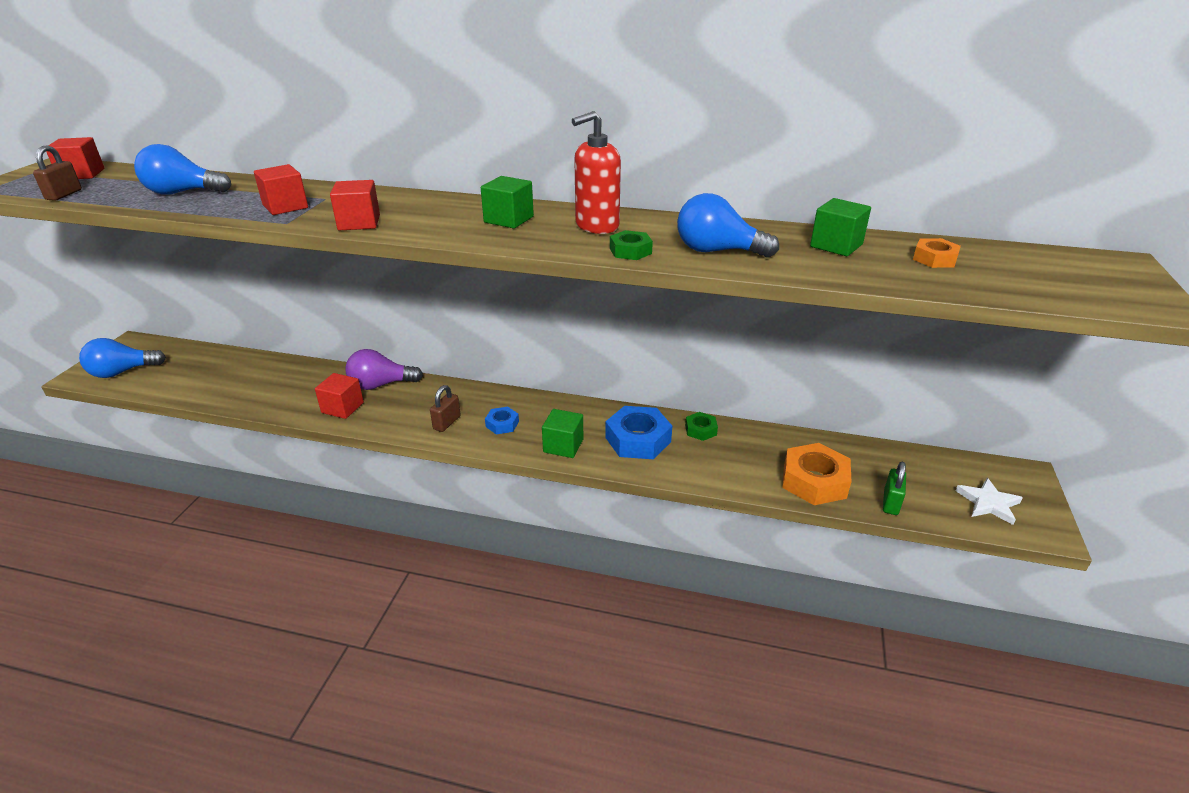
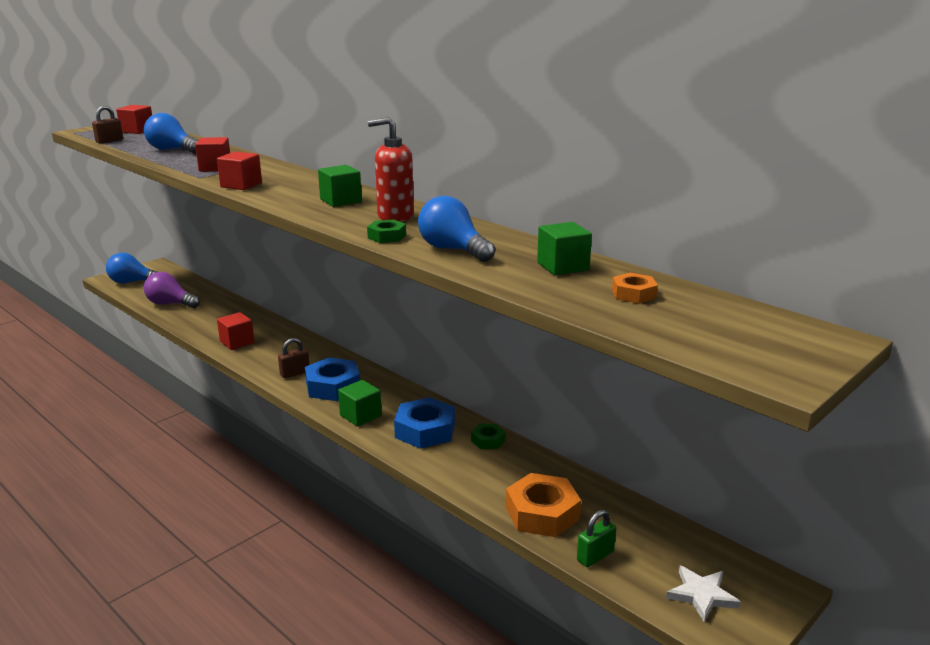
camera: 30 degrees right, 10 degrees down
purple light bulb [345,349,423,390] -> purple light bulb moved to [144,272,200,308]
blue nut [485,407,519,434] -> blue nut [305,357,360,401], size x1.91

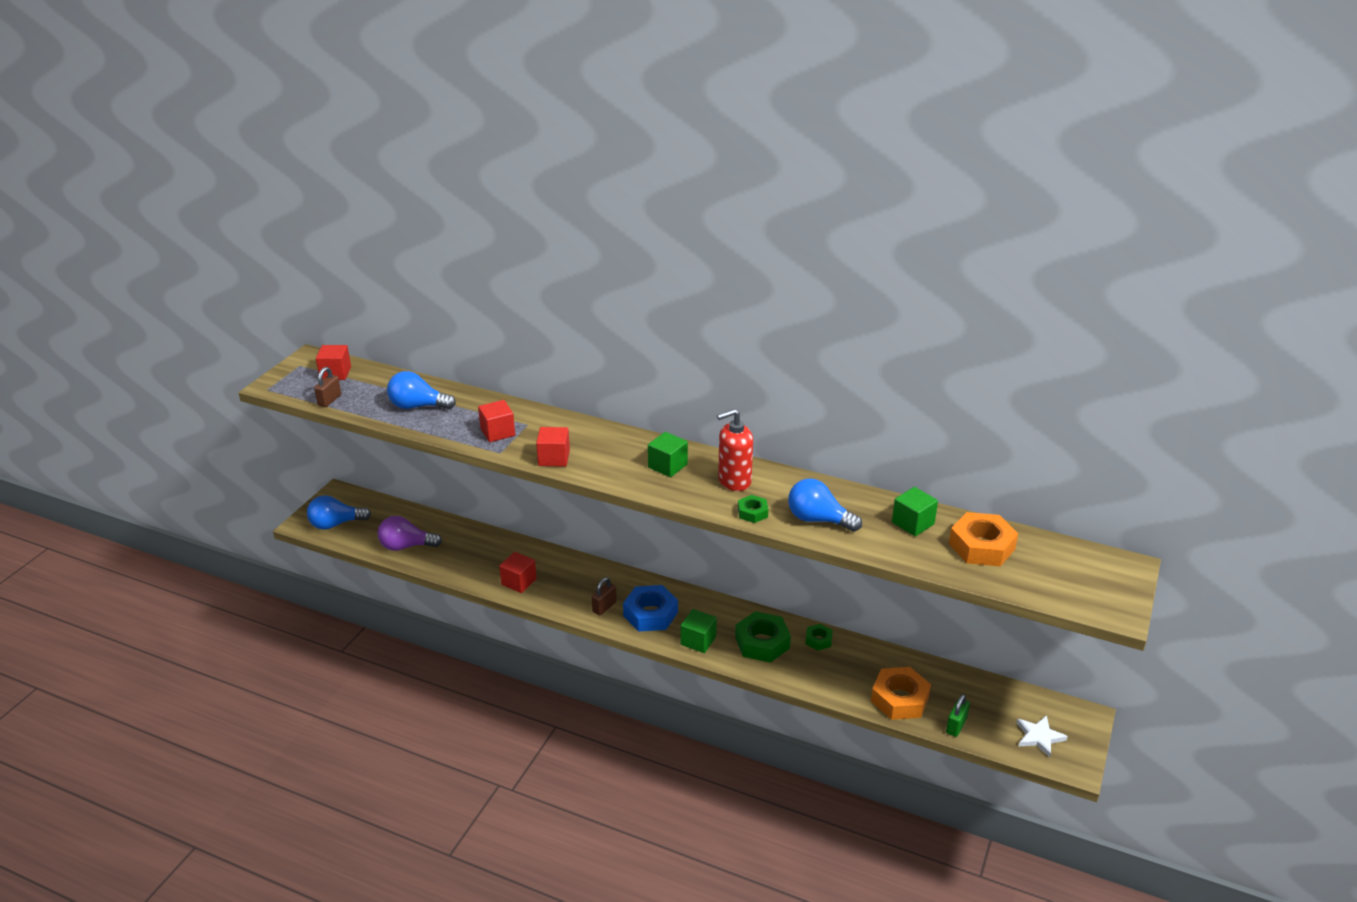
camera: 20 degrees left, 10 degrees up
blue nut [394,397,455,449] -> green nut [735,611,791,663]
orange nut [612,273,658,304] -> orange nut [949,512,1018,566], size x1.91

